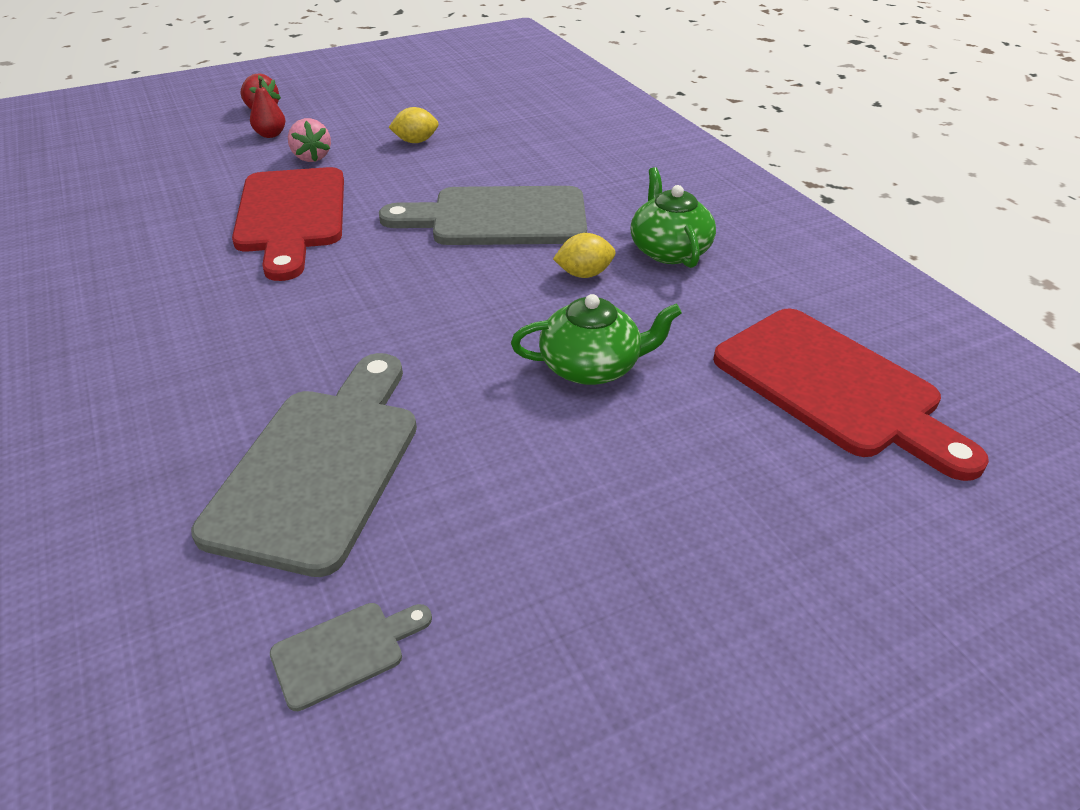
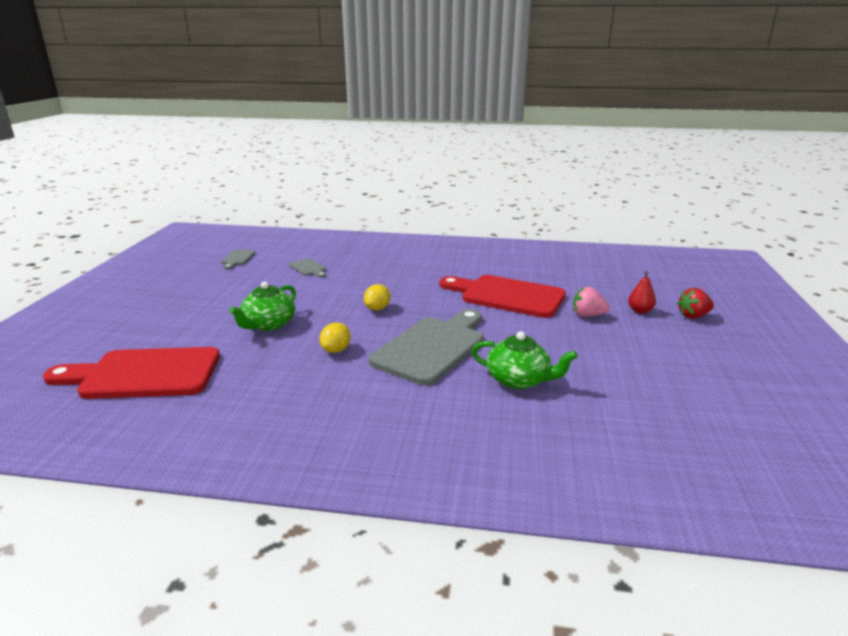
camera: 125 degrees right, 15 degrees down
grey cutting board [191,353,417,577] -> grey cutting board [289,259,326,278], size x0.44
yellow lemon [388,107,439,143] -> yellow lemon moved to [364,284,390,311]
green teapot [631,167,716,268] -> green teapot moved to [471,331,578,389]

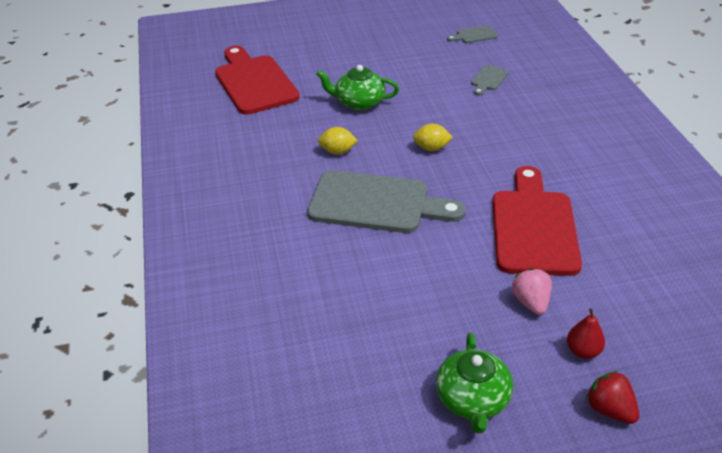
camera: 70 degrees right, 15 degrees up
green teapot [471,331,578,389] -> green teapot moved to [436,332,513,434]

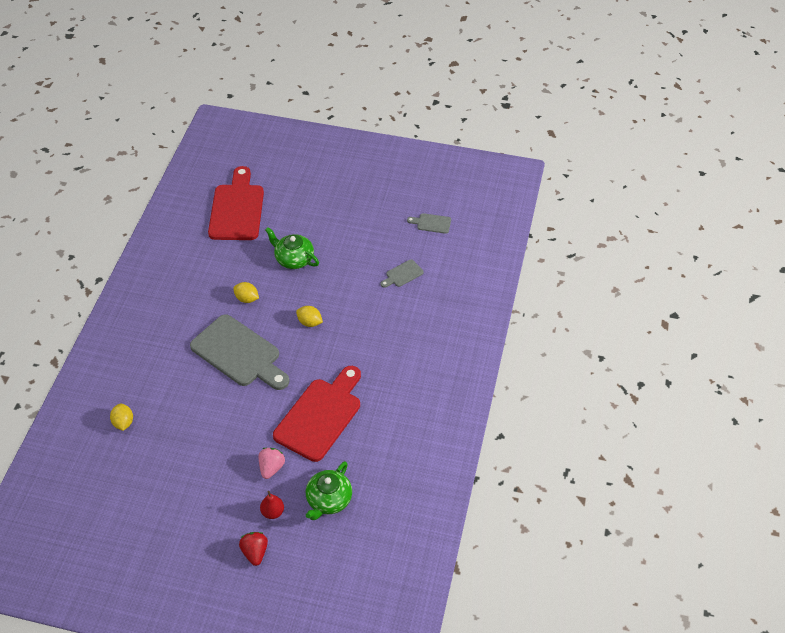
camera: 25 degrees right, 10 degrees up
green teapot [436,332,513,434] -> green teapot moved to [306,461,352,520]
none -> yellow lemon [110,403,133,431]

